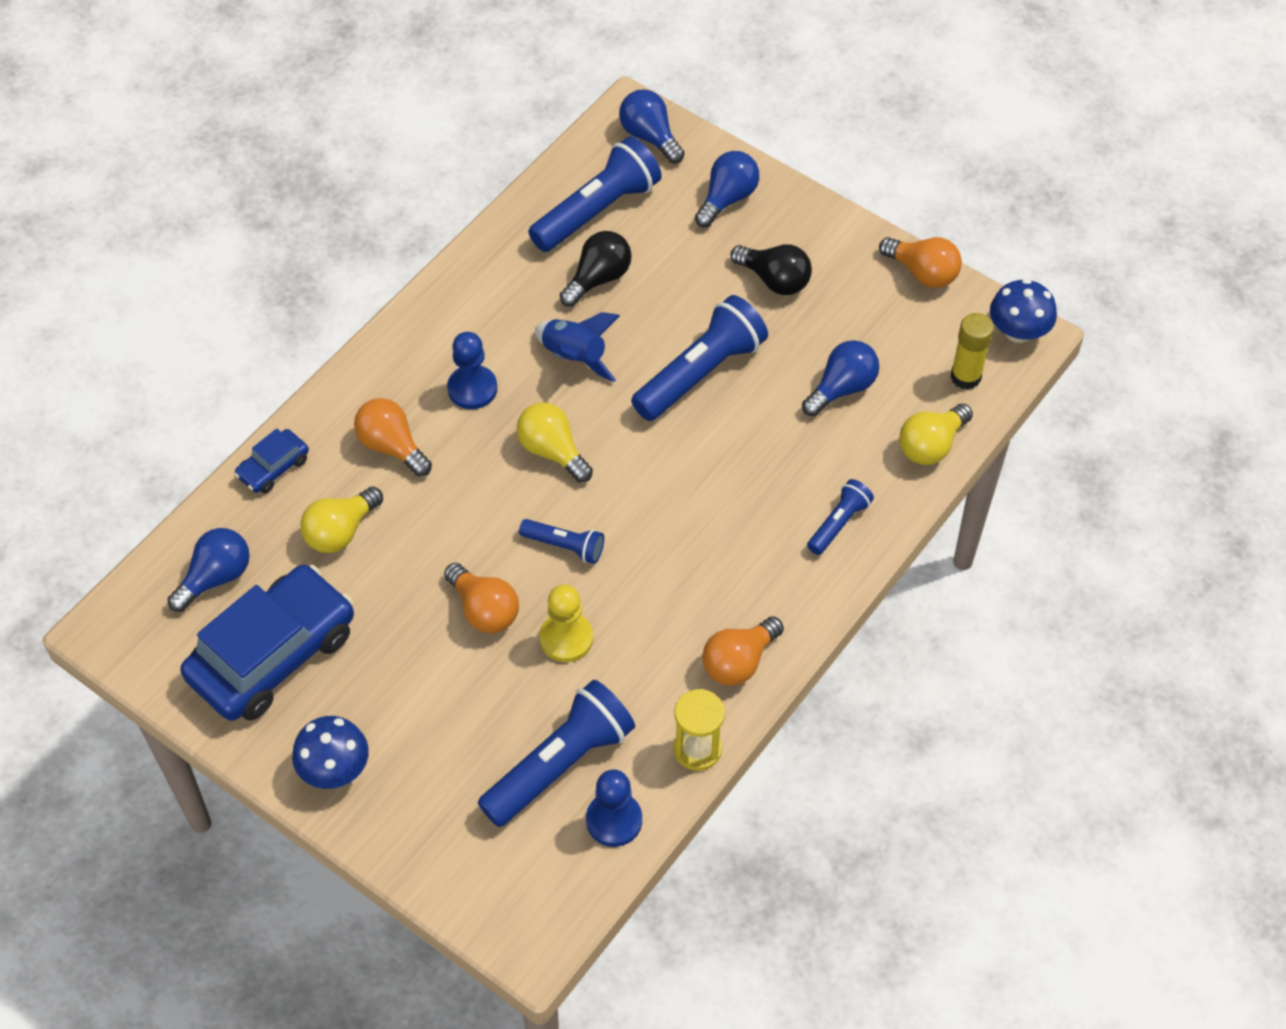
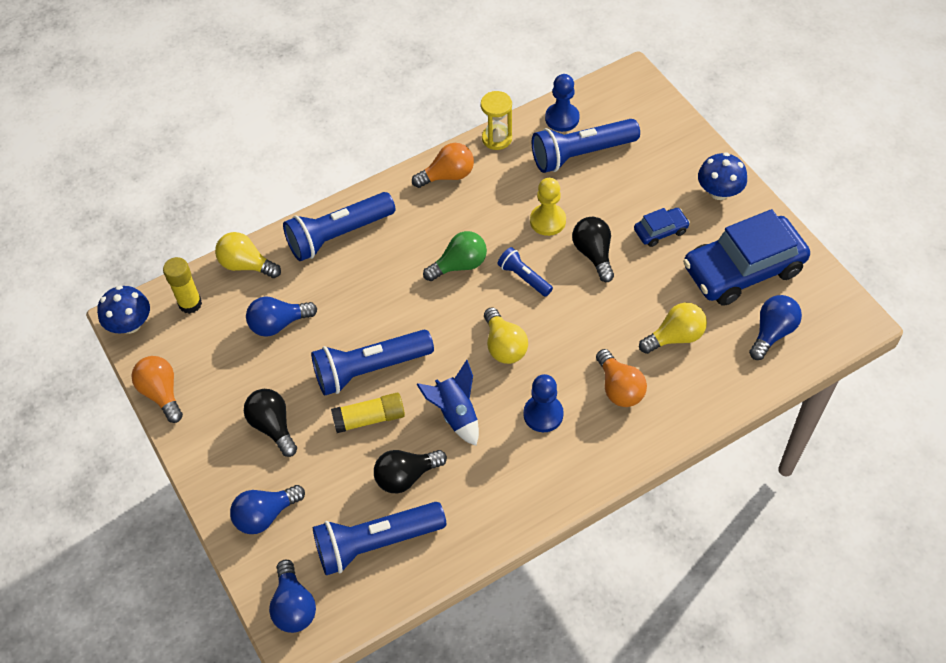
camera: 155 degrees left, 0 degrees up
blue light bulb [168,528,250,612] -> blue light bulb turned 150 degrees clockwise [749,295,802,360]
blue car [234,429,309,493] -> blue car moved to [634,208,690,247]
orange light bulb [444,563,519,633] -> black light bulb [572,217,614,282]
blue flashlight [807,479,874,555] -> blue flashlight [283,192,395,261], size x1.90
yellow light bulb [899,404,973,465] -> yellow light bulb turned 135 degrees counterclockwise [215,232,281,278]
none -> yellow glue stick [331,393,405,433]
none -> green light bulb [423,231,487,281]

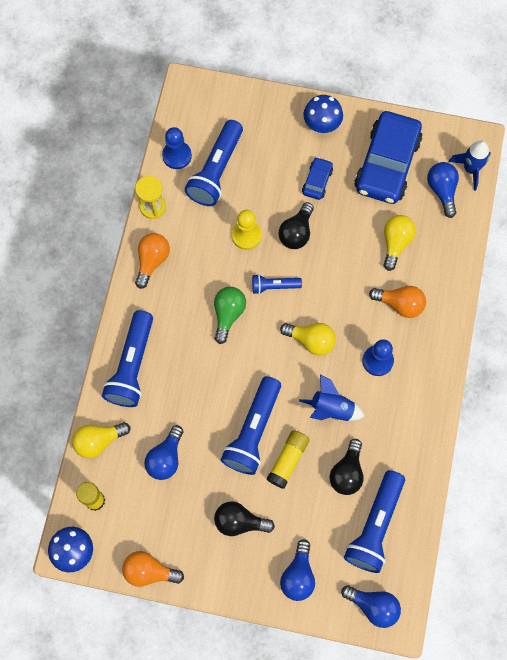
camera: 50 degrees left, 15 degrees up
black light bulb [572,217,614,282] -> black light bulb turned 90 degrees counterclockwise [278,202,314,249]
none -> blue rocket [449,141,491,191]

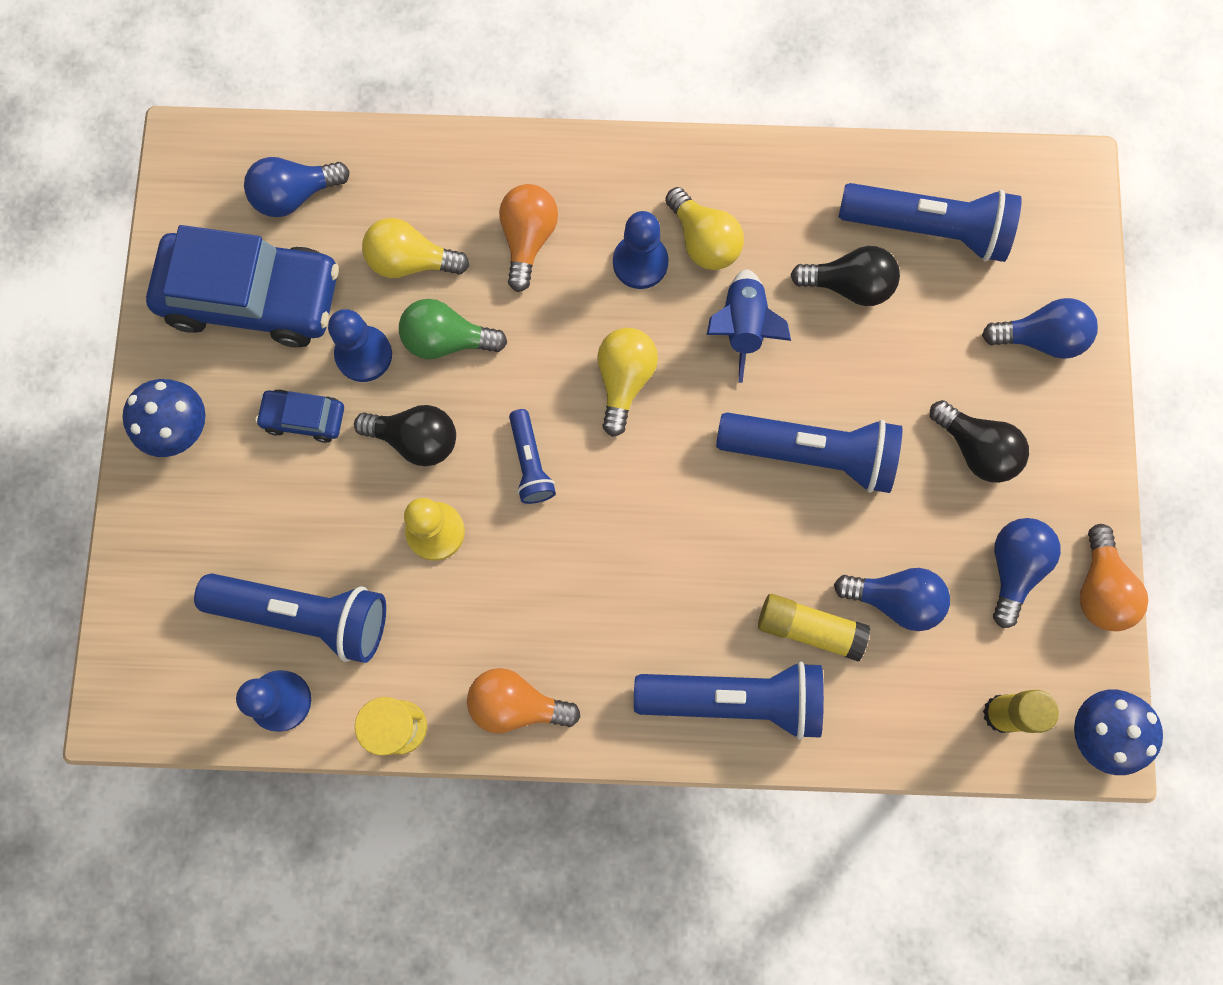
camera: 100 degrees left, 5 degrees up
yellow light bulb [72,422,130,458] -> yellow light bulb moved to [665,187,744,270]
green light bulb [214,287,246,344] -> green light bulb moved to [399,299,507,359]
black light bulb [214,501,275,536] -> black light bulb turned 45 degrees counterclockwise [930,400,1029,483]
yellow glue stick [267,430,310,489] -> yellow glue stick moved to [758,594,870,661]
blue light bulb [341,585,401,628] -> blue light bulb moved to [993,518,1061,628]
blue rocket [449,141,491,191] -> none
none -> blue pawn [328,309,392,382]

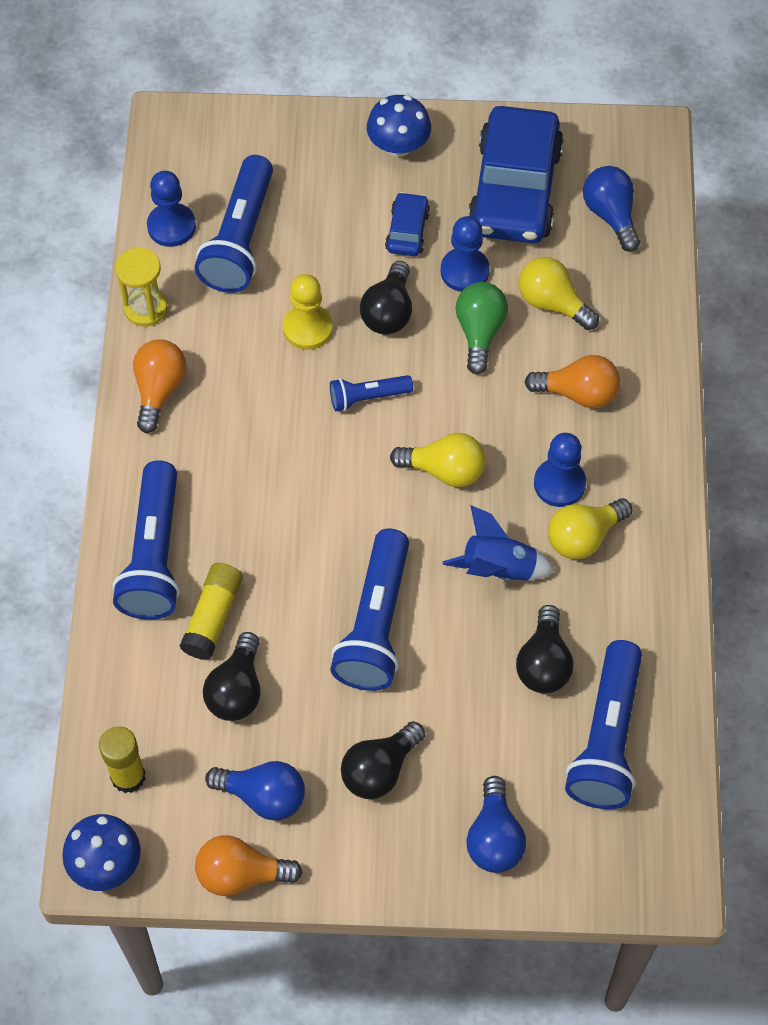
camera: 90 degrees right, 15 degrees down
yellow light bulb [362,218,470,278] -> yellow light bulb turned 60 degrees counterclockwise [519,257,599,330]
blue light bulb [834,568,950,631] -> black light bulb [203,632,261,721]

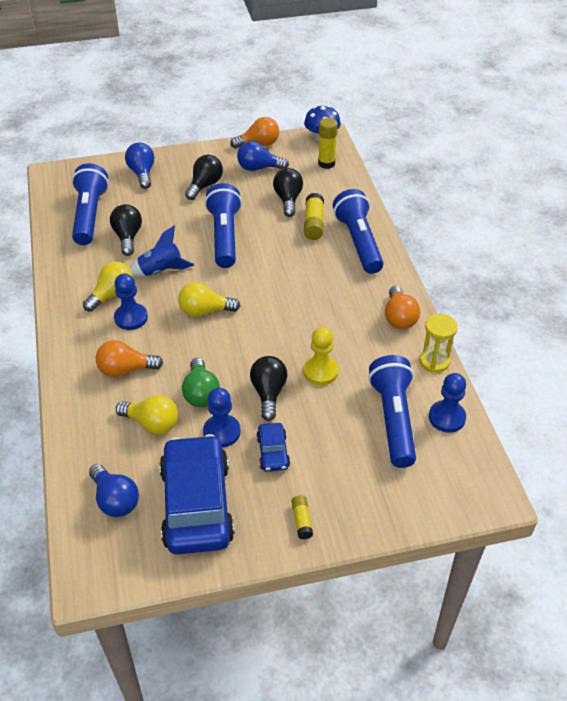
camera: 165 degrees right, 15 degrees down
blue flashlight [330,375,413,411] -> none
blue mushroom [367,95,431,157] -> yellow glue stick [292,495,313,540]

